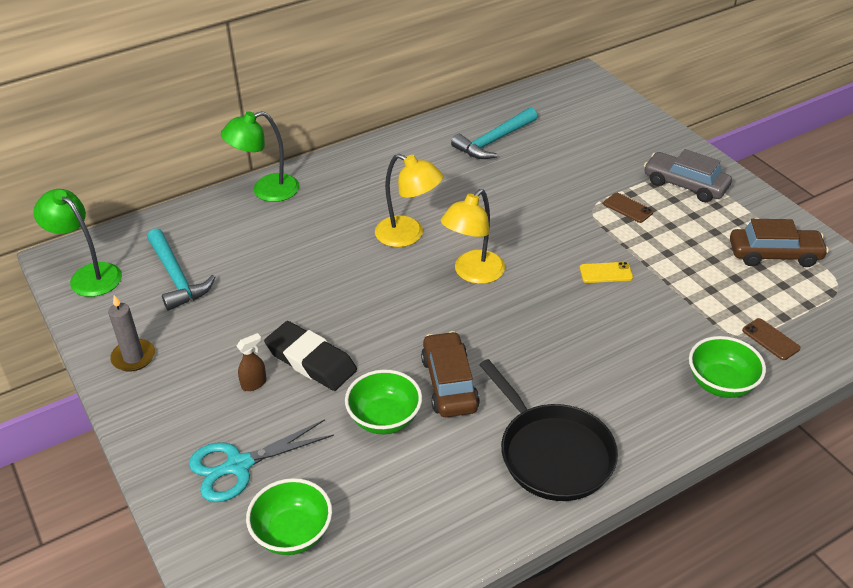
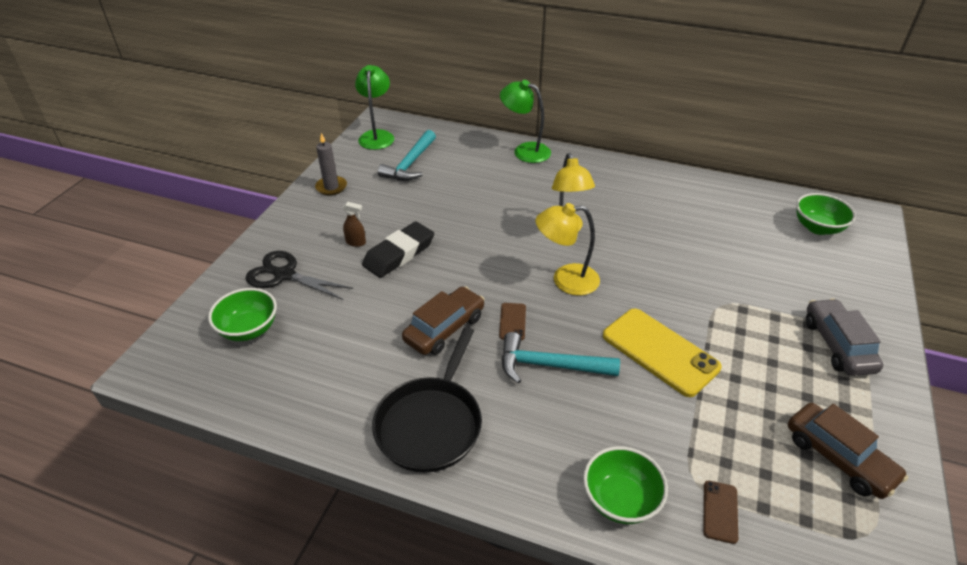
camera: 50 degrees right, 0 degrees up
turquoise scissors [189,419,334,502] -> black scissors [246,251,353,300]
black eraser [264,321,357,391] -> black eraser turned 45 degrees clockwise [362,221,434,278]
green bowl [345,370,422,434] -> green bowl moved to [796,193,856,235]
turquoise hammer [451,107,537,159] -> turquoise hammer moved to [502,332,620,384]
yellow phone [580,262,633,283] -> yellow phone [603,309,722,397], size x2.17
brown phone [604,193,653,223] -> brown phone moved to [499,303,526,340]

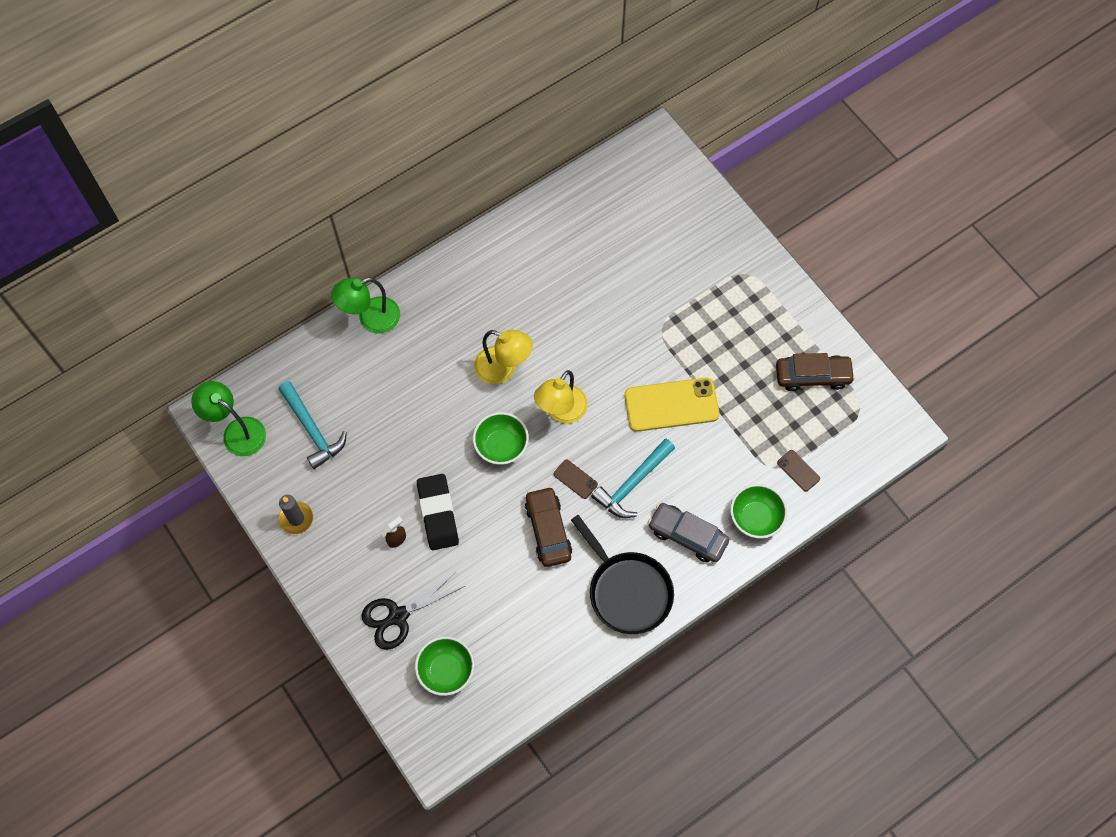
camera: 55 degrees left, 25 degrees up
green bowl [796,193,856,235] -> green bowl moved to [473,412,529,465]
grey car [806,299,884,376] -> grey car moved to [648,503,729,563]

